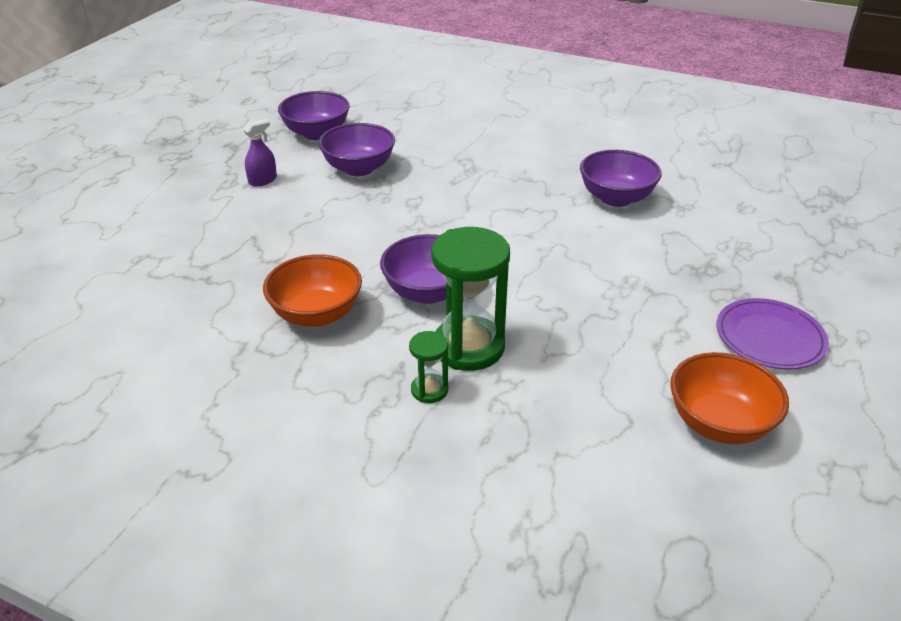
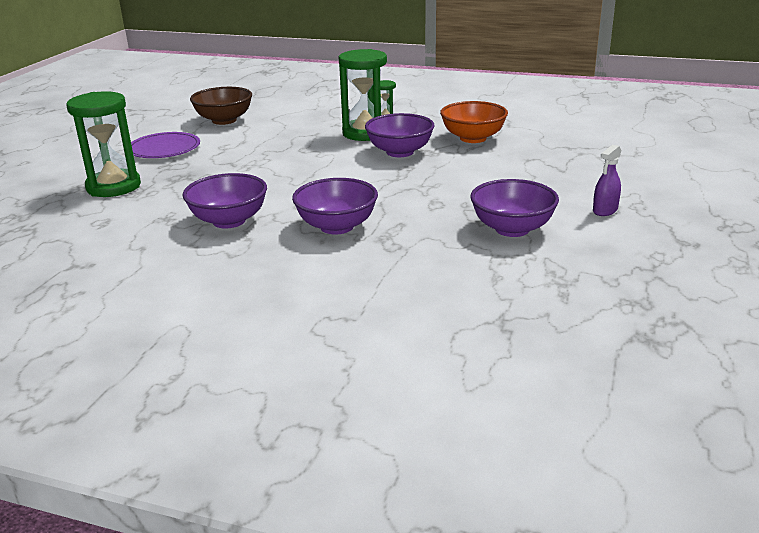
camera: 175 degrees right, 10 degrees down
purple bowl [278,91,350,140] -> purple bowl moved to [292,178,378,235]
orange bowl [670,352,789,444] -> brown bowl [190,87,252,125]
none -> green hourglass [66,91,141,197]

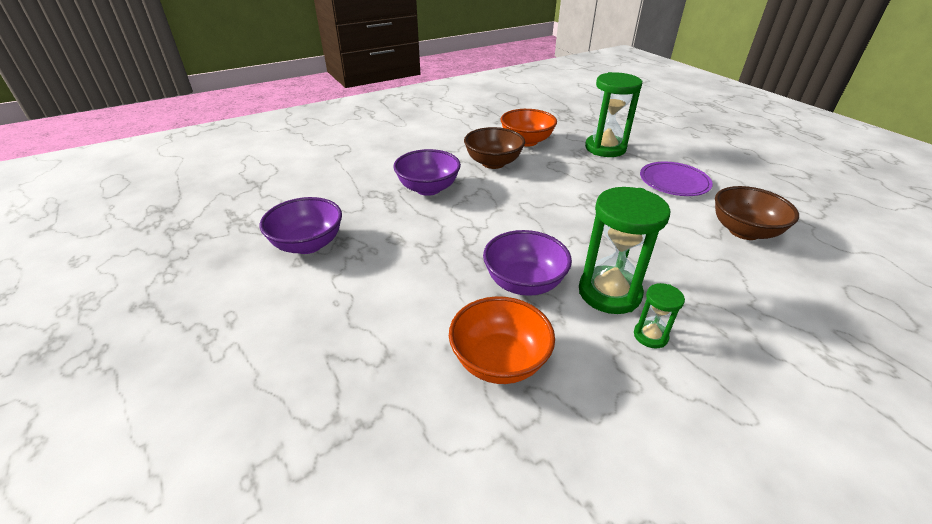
camera: 130 degrees right, 10 degrees up
purple bowl [182,173,267,228] -> brown bowl [464,127,525,169]
purple spray bottle [593,145,621,216] -> none
none -> orange bowl [501,109,557,147]

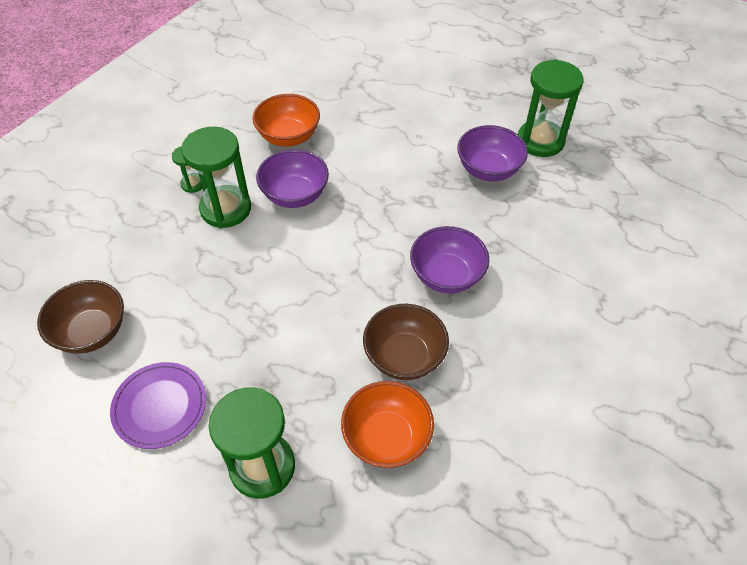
camera: 155 degrees right, 15 degrees up
none -> green hourglass [518,59,584,157]

